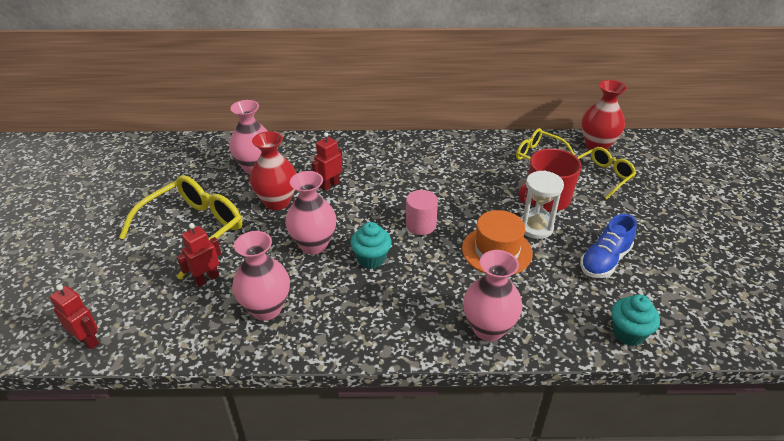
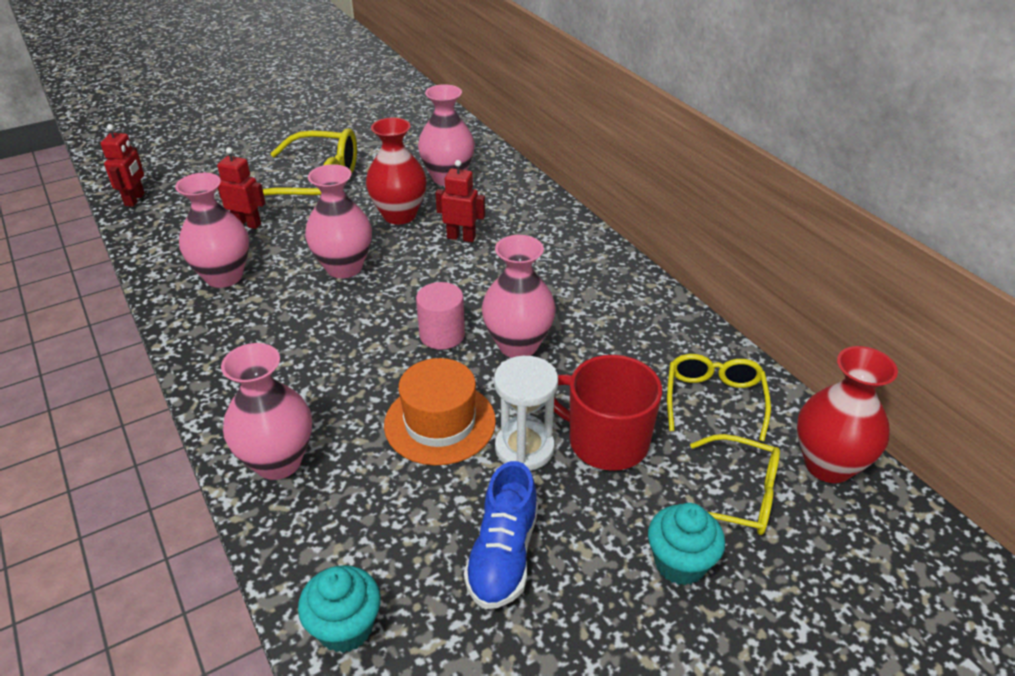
camera: 60 degrees right, 0 degrees up
turquoise cupcake [350,222,392,269] -> turquoise cupcake moved to [648,503,725,585]
blue shoe [580,214,637,278] -> blue shoe turned 90 degrees counterclockwise [464,461,538,609]
none -> pink vase [482,235,556,358]

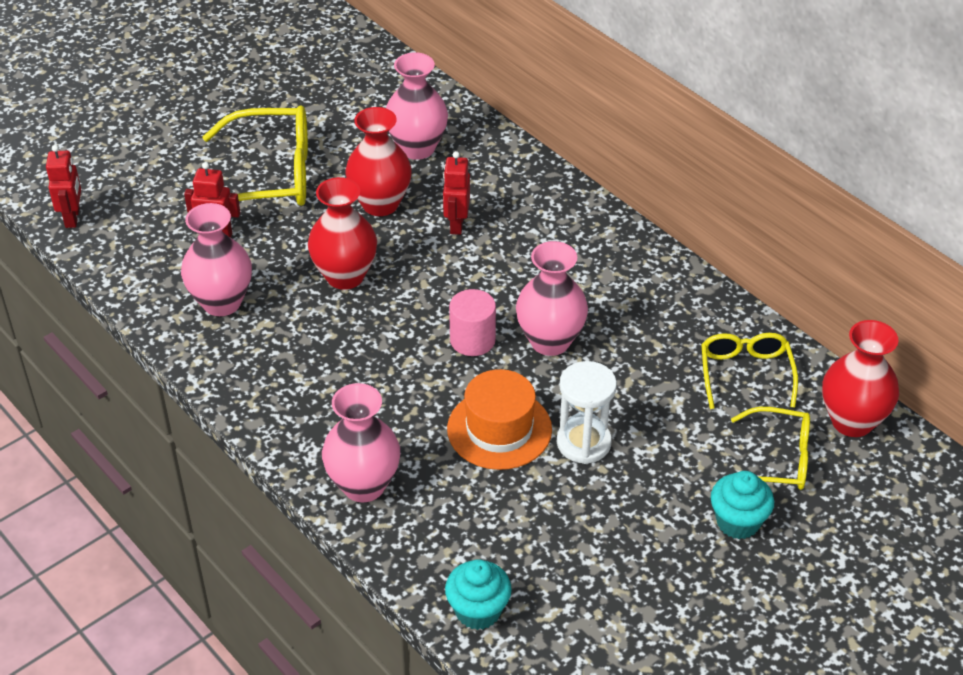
camera: 10 degrees left, 5 degrees up
pink vase [305,164,372,278] -> red vase [308,177,377,290]
red robot [435,160,485,242] -> red robot turned 90 degrees counterclockwise [443,151,470,235]
blue shoe [464,461,538,609] -> none
red mug [554,355,662,471] -> none

